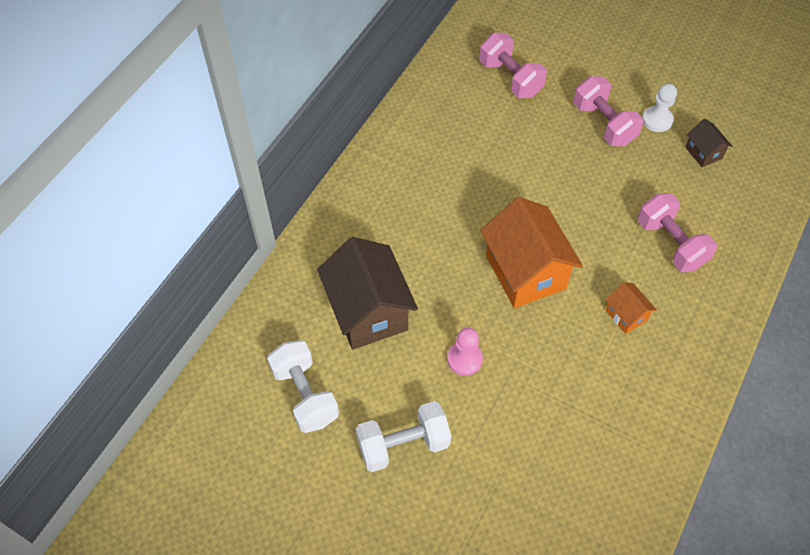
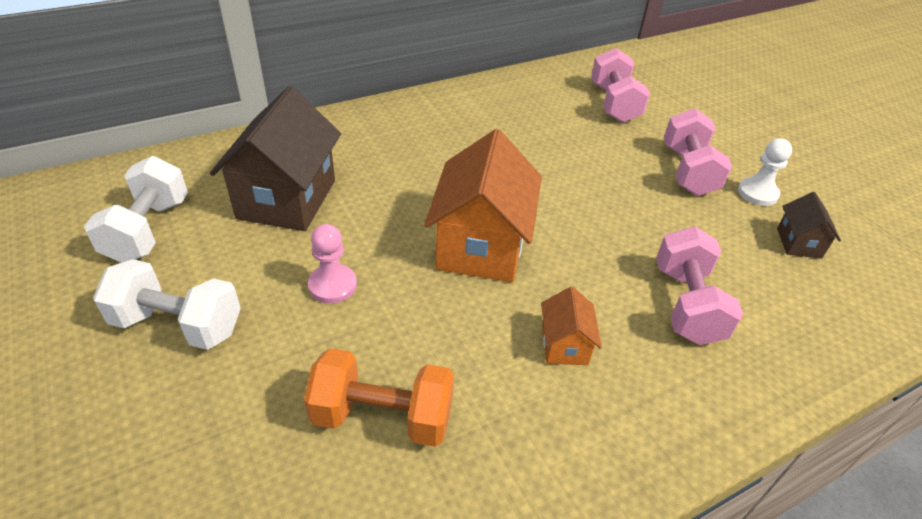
camera: 30 degrees right, 15 degrees down
none -> orange dumbbell [304,348,454,447]

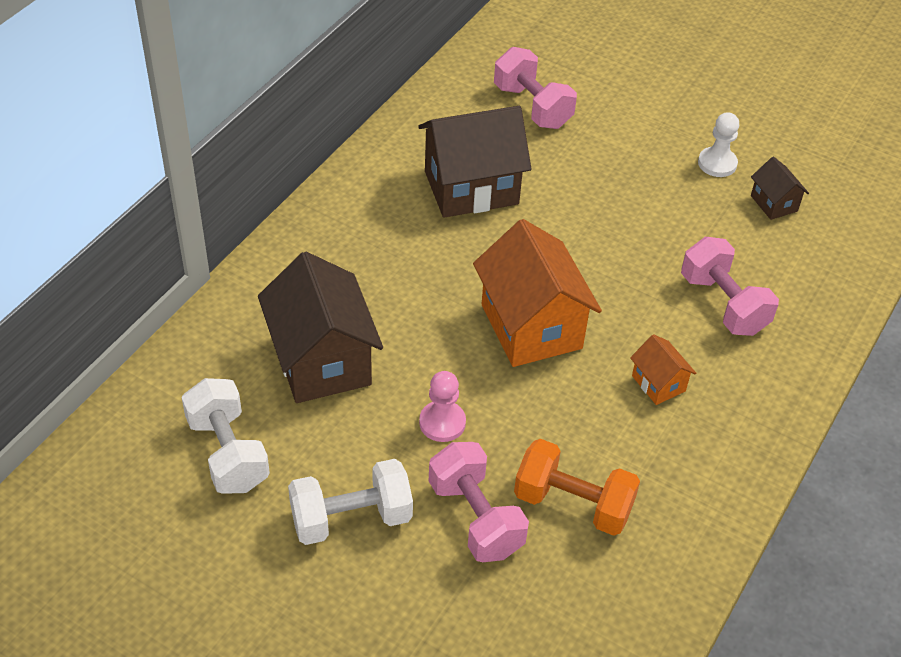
camera: 30 degrees left, 5 degrees up
orange dumbbell [304,348,454,447] -> orange dumbbell turned 45 degrees clockwise [514,439,640,536]
pink dumbbell [664,108,732,196] -> pink dumbbell moved to [429,442,529,562]
none -> brown house [418,106,531,218]

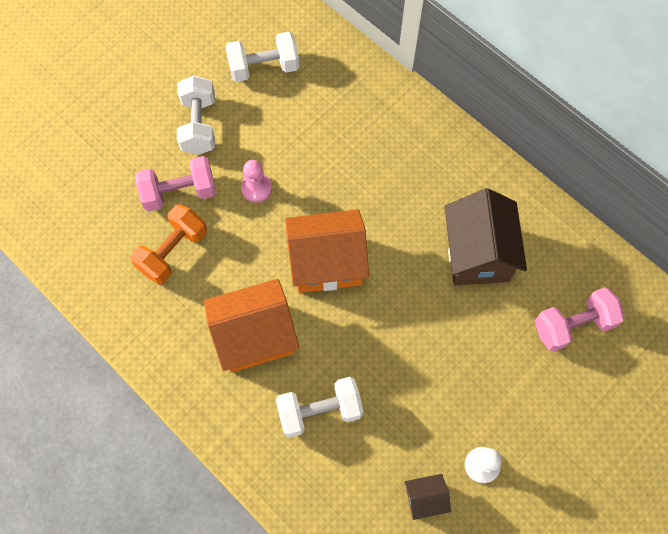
camera: 105 degrees right, 20 degrees up
brown house [258,251,383,403] -> none
orange house [630,334,697,405] -> orange house [204,279,299,372], size x2.11
pink dumbbell [681,237,779,336] -> white dumbbell [276,377,364,438]

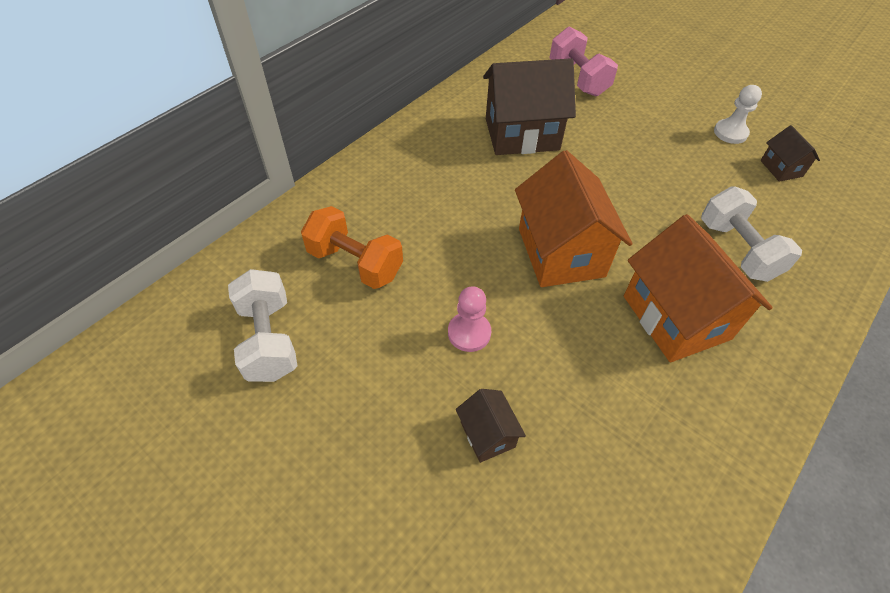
camera: 95 degrees left, 15 degrees down
orange dumbbell [131,204,207,284] -> orange dumbbell moved to [301,206,403,289]
pink dumbbell [135,156,216,212] -> brown house [456,389,526,463]
white dumbbell [177,76,215,155] -> none

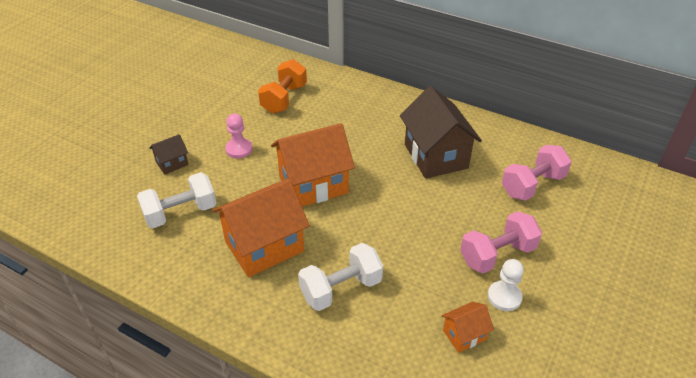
camera: 80 degrees right, 10 degrees down
white dumbbell [228,269,298,382] -> white dumbbell moved to [137,172,216,228]
brown house [760,125,820,182] -> orange house [441,302,494,353]
none -> pink dumbbell [460,211,542,274]

